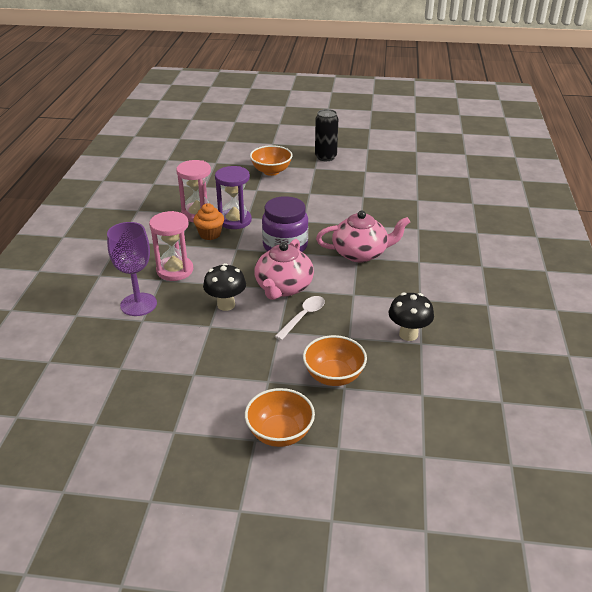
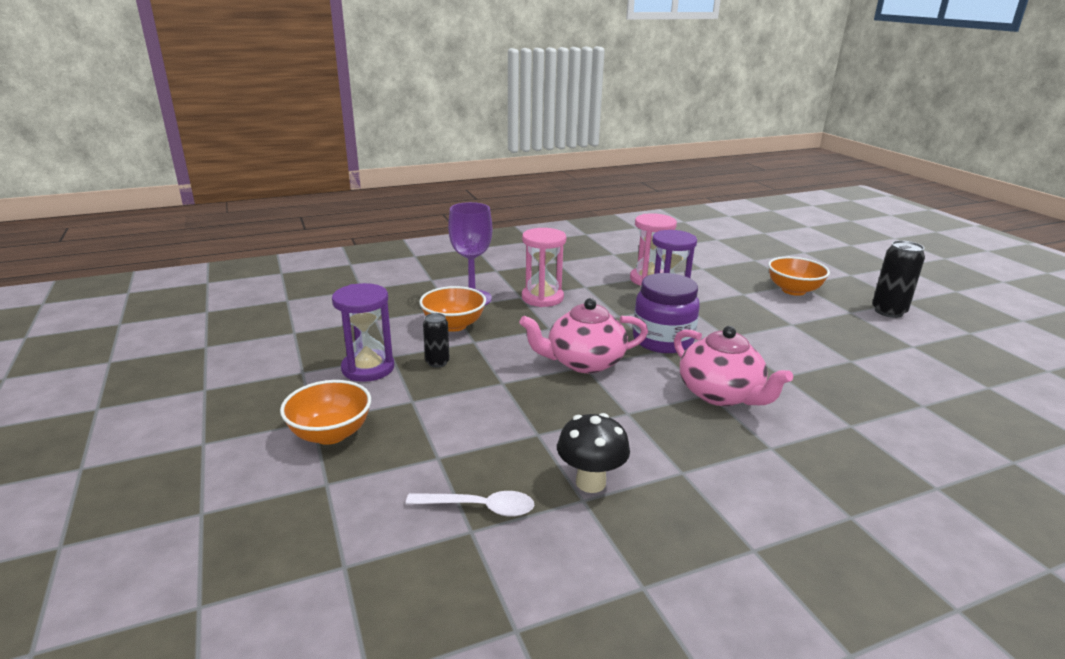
camera: 60 degrees right, 10 degrees down
orange cupcake [193,203,224,240] -> none
black mushroom [203,263,246,311] -> none
white spoon [275,296,325,340] -> white spoon moved to [406,491,534,517]
orange bowl [303,335,367,386] -> orange bowl moved to [419,286,486,332]
none -> purple hourglass [332,283,394,382]
none -> black can [423,313,450,368]

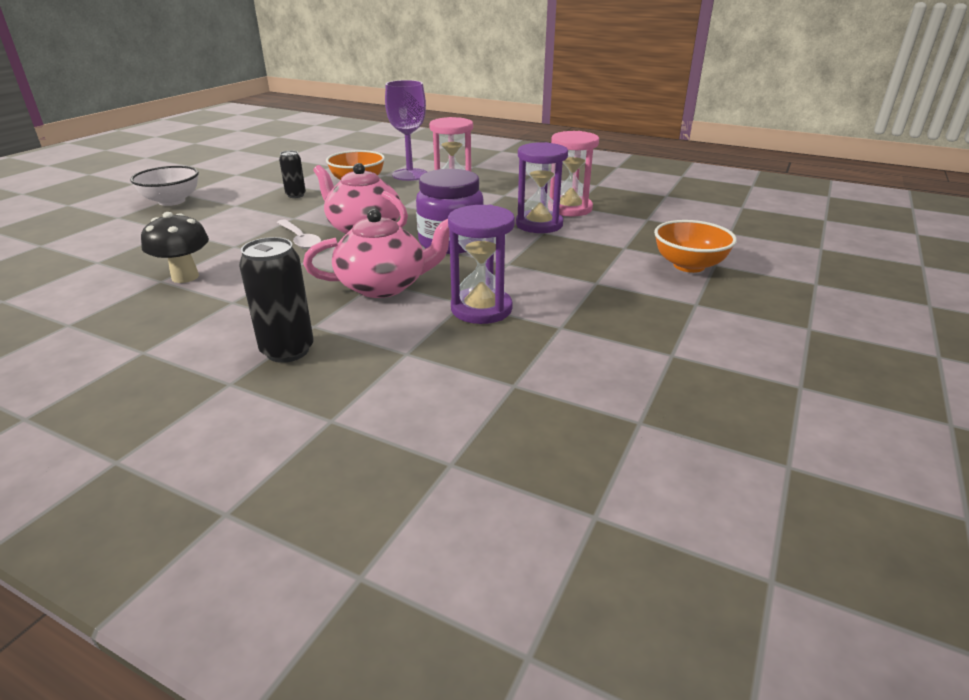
camera: 50 degrees right, 5 degrees up
orange bowl [280,380,371,445] -> white bowl [130,166,199,206]
purple hourglass [332,283,394,382] -> purple hourglass moved to [448,205,515,324]
white spoon [406,491,534,517] -> white spoon moved to [277,219,321,249]
pink teapot [674,326,793,406] -> pink teapot turned 120 degrees counterclockwise [303,209,449,298]
black can [872,240,925,318] -> black can moved to [239,237,314,363]

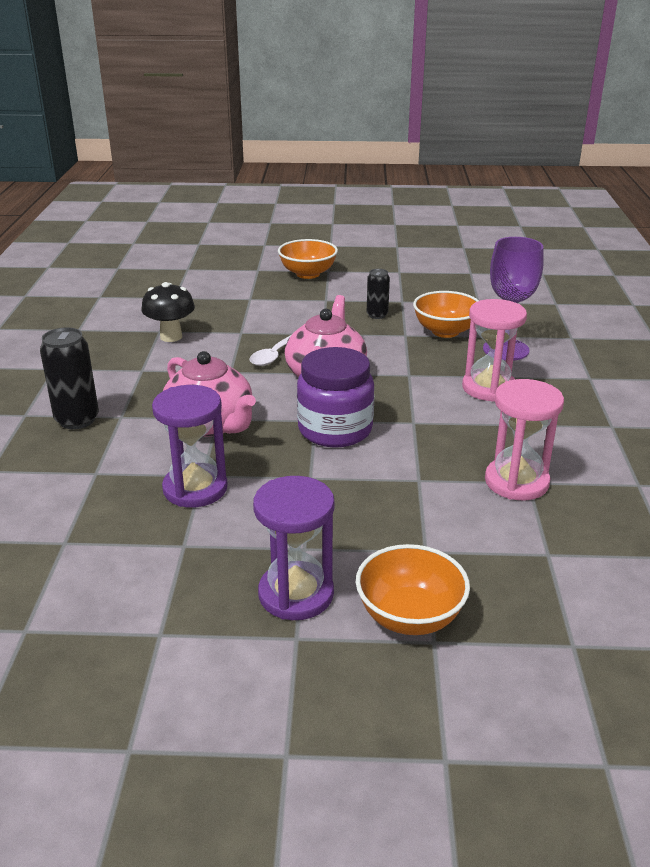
camera: 65 degrees right, 0 degrees up
white bowl [130,166,199,206] -> orange bowl [278,239,338,279]
purple hourglass [516,142,568,233] -> purple hourglass moved to [253,476,335,620]

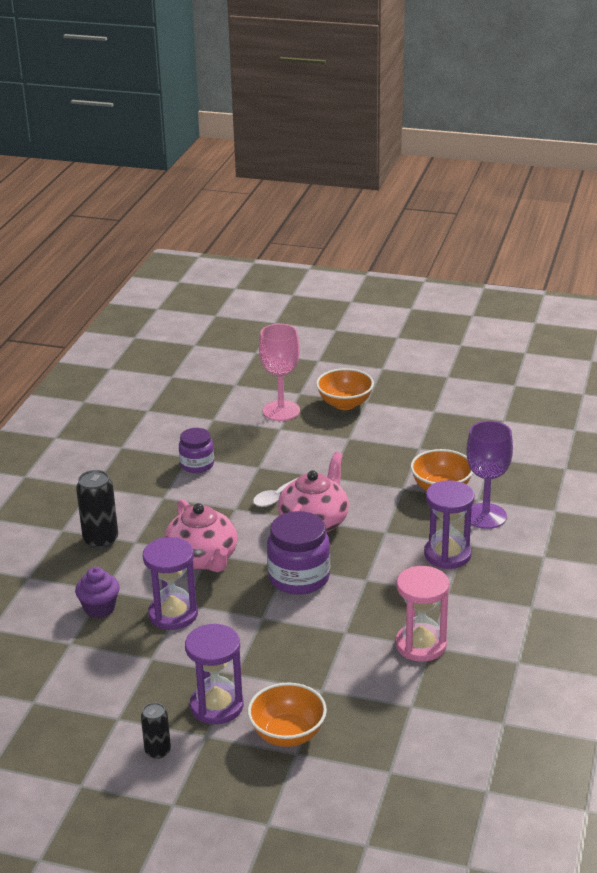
camera: 15 degrees right, 0 degrees up
black mushroom [141,282,195,342] -> purple jar [179,428,214,473]
black can [367,269,390,319] -> black can moved to [141,703,171,759]
pink hourglass [462,299,527,402] -> purple hourglass [424,480,474,569]
none -> purple cupcake [75,567,120,618]
none -> pink goblet [259,324,300,421]

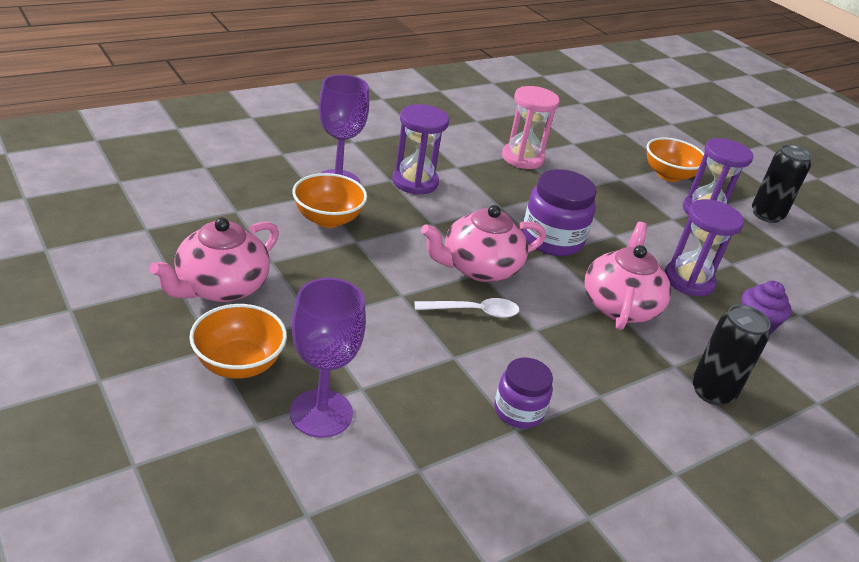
camera: 145 degrees left, 5 degrees up
black can [141,703,171,759] -> black can [752,144,812,223], size x1.64
pink goblet [259,324,300,421] -> purple goblet [290,278,366,438]
none -> pink teapot [150,218,279,302]

